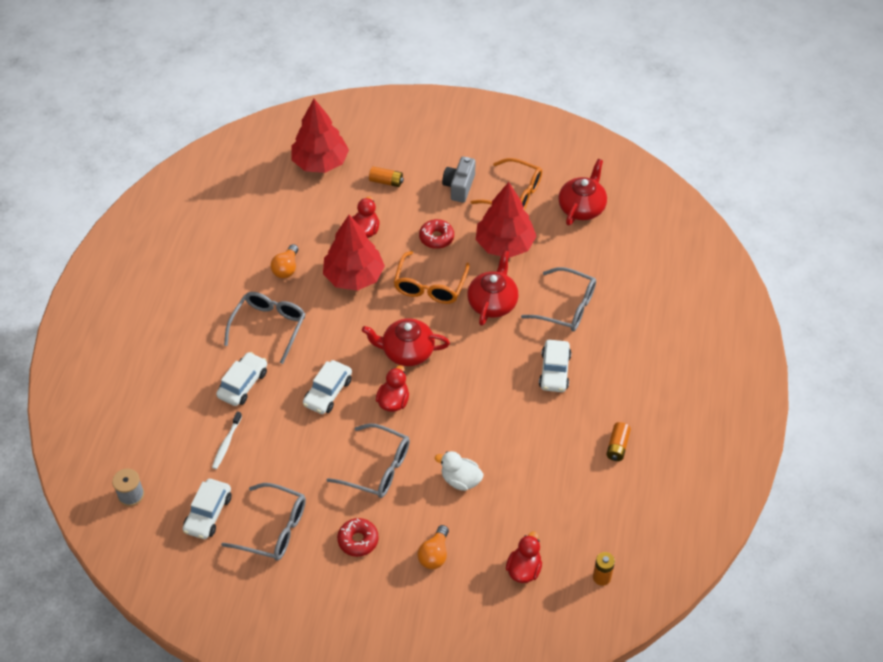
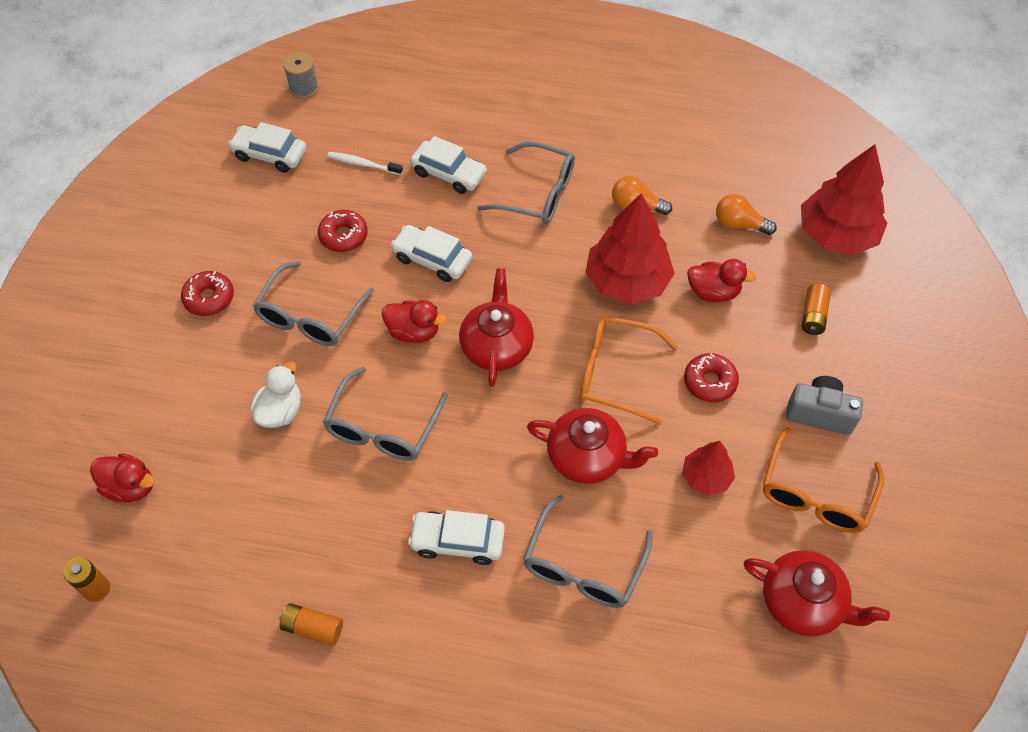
camera: 90 degrees right, 5 degrees up
grey glasses [221,483,306,561] -> grey glasses moved to [323,367,448,461]
orange light bulb [418,525,449,569] -> orange light bulb moved to [716,194,777,235]
red tree [476,182,537,258] -> red tree [682,441,735,496], size x0.54
none -> red donut [318,210,368,252]

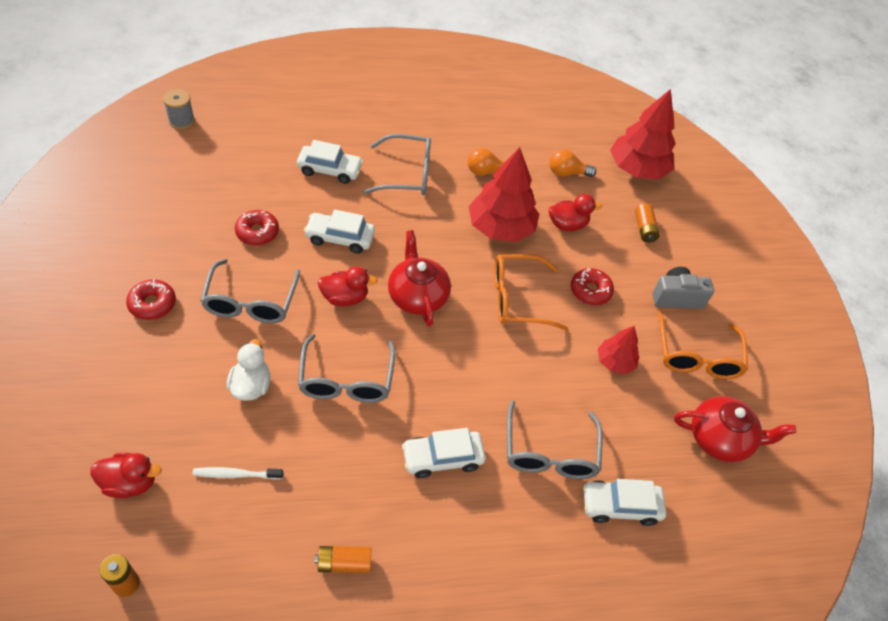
camera: 25 degrees left, 5 degrees down
white car [228,122,306,173] -> white car moved to [583,479,666,526]
white toothbrush [327,152,403,175] -> white toothbrush moved to [193,467,283,479]
red teapot [527,408,658,484] -> none

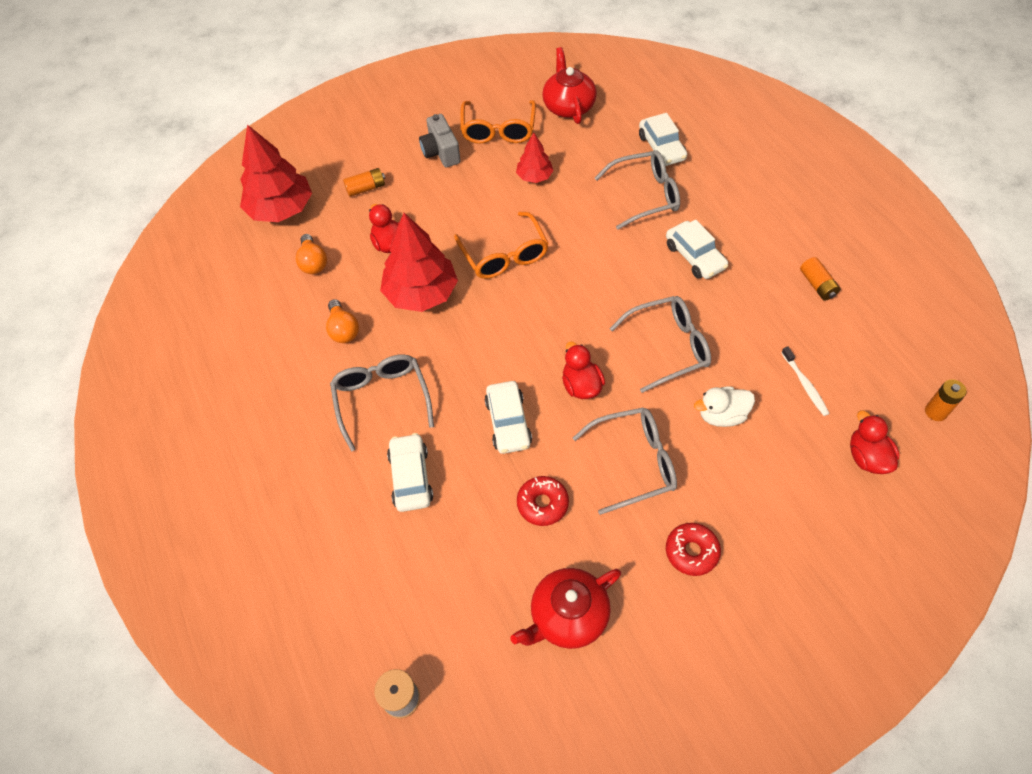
camera: 100 degrees left, 5 degrees up
red teapot [388,230,451,327] -> red teapot moved to [510,568,621,649]
red donut [571,268,614,305] -> none
orange glasses [658,312,748,379] -> orange glasses turned 105 degrees clockwise [461,100,536,144]

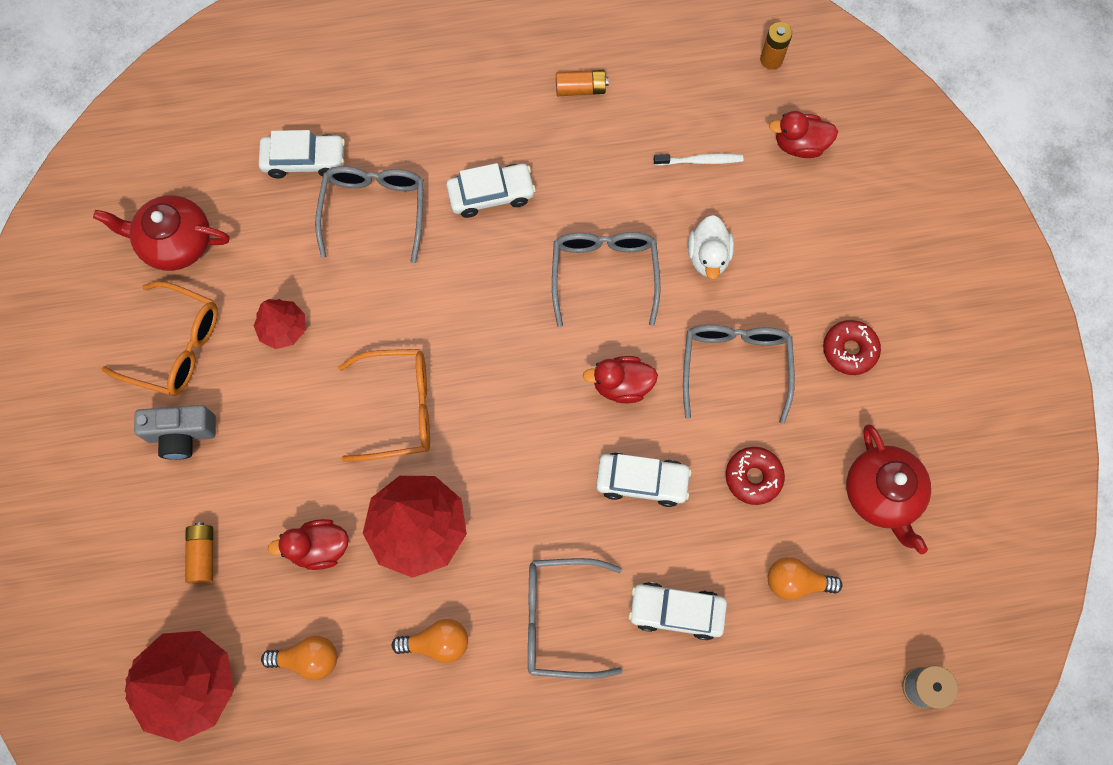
camera: 75 degrees left, 15 degrees up
none -> orange light bulb [768,557,843,600]

